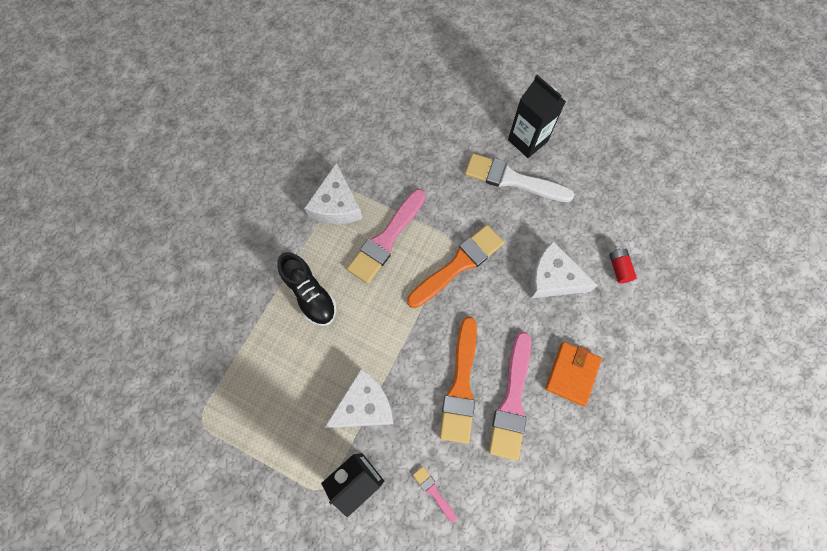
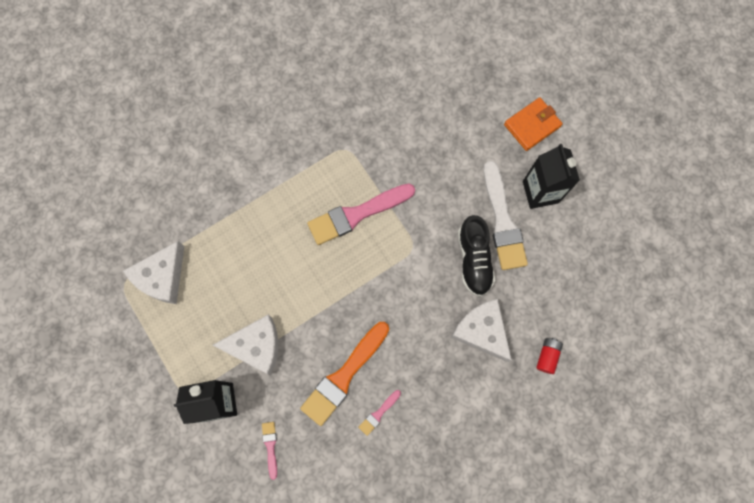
camera: 30 degrees right, 5 degrees up
black shoe [277,252,336,326] -> black shoe moved to [458,215,495,297]
white cheese [304,163,362,224] -> white cheese moved to [123,241,184,304]
orange brush [407,225,504,308] -> none
white brush [465,153,574,202] -> white brush turned 150 degrees counterclockwise [484,161,528,270]
pink brush [489,332,531,461] -> pink brush [358,390,401,436], size x0.45
orange wallet [545,342,602,406] -> orange wallet moved to [504,97,563,151]

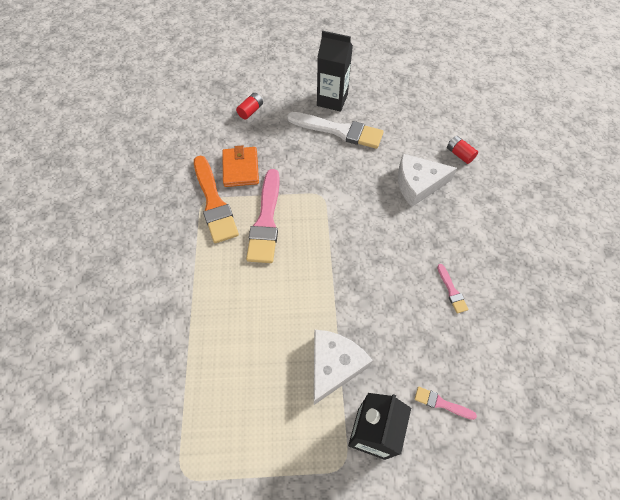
camera: 60 degrees left, 15 degrees down
white cheese [123,241,184,304] -> none
orange brush [300,322,389,426] -> orange brush moved to [194,155,239,243]
black shoe [458,215,495,297] -> none
orange wallet [504,97,563,151] -> orange wallet moved to [222,145,259,187]
none -> red battery [236,93,263,120]

